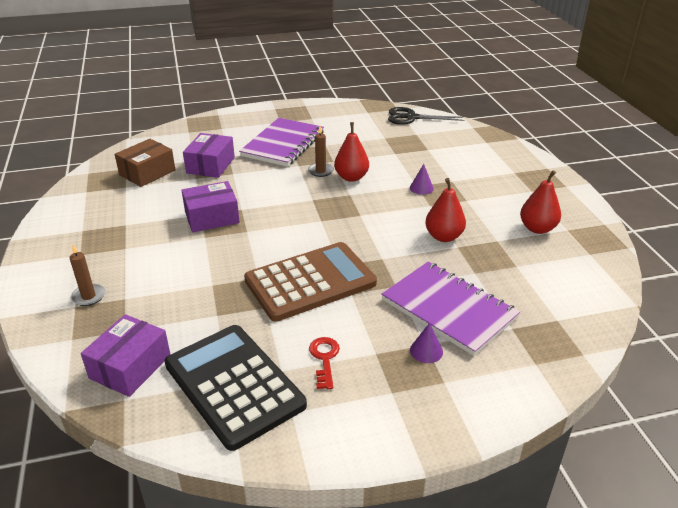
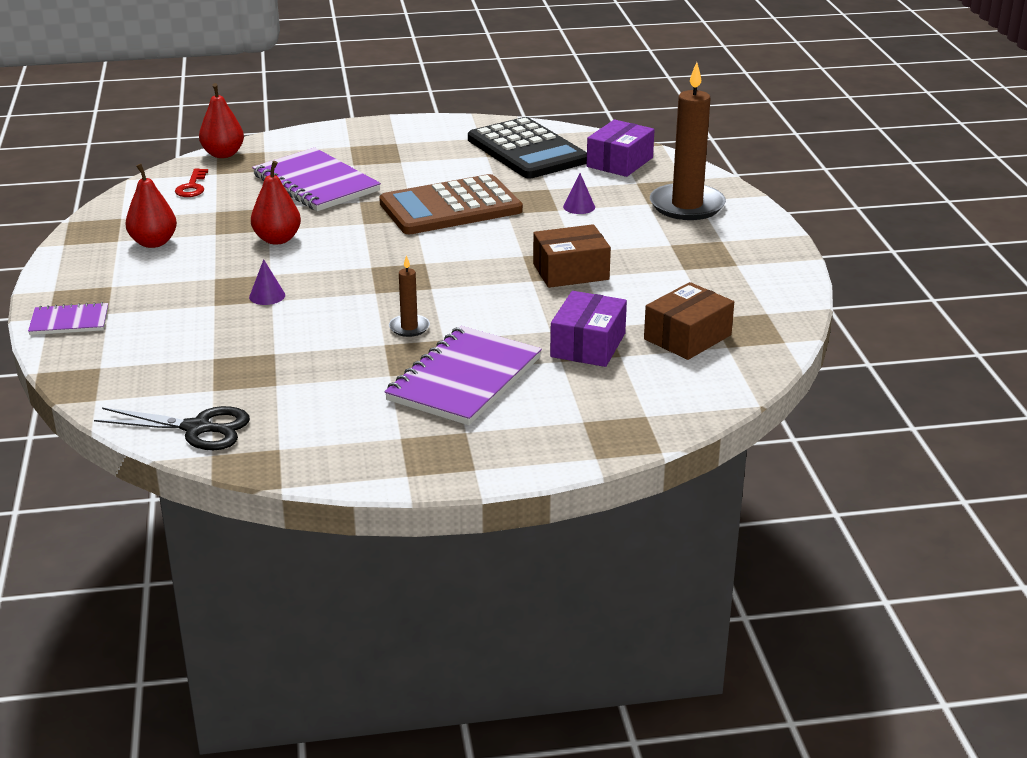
camera: 175 degrees left, 5 degrees down
brown candle [70,244,105,306] -> brown candle [650,62,726,220], size x2.14
purple box [181,181,240,232] -> brown box [533,224,611,288]
red key [309,337,340,389] -> red key moved to [175,168,208,197]
red pear [334,122,369,182] -> red pear moved to [199,83,244,158]
purple cone [410,323,443,363] -> purple cone moved to [563,173,595,214]
none -> purple notebook [28,302,108,335]

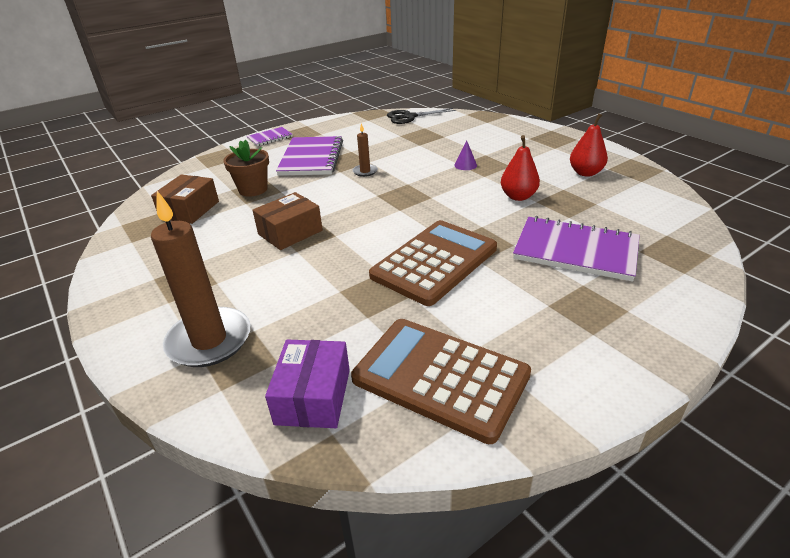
camera: 155 degrees right, 5 degrees up
purple notebook [28,302,108,335] -> purple notebook moved to [247,127,293,146]
red key [175,168,208,197] -> none
red pear [199,83,244,158] -> none
black calculator [468,117,587,178] -> brown calculator [351,319,531,444]
purple box [550,291,627,367] -> brown flower pot [223,140,269,197]
purple cone [563,173,595,214] -> none

